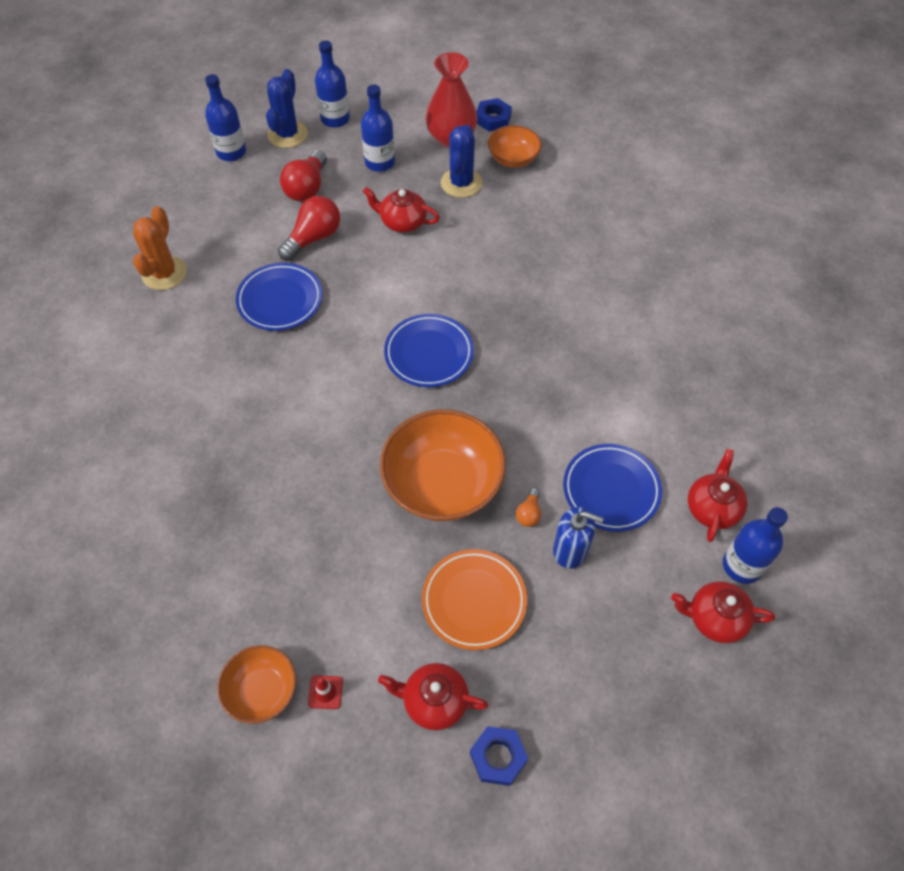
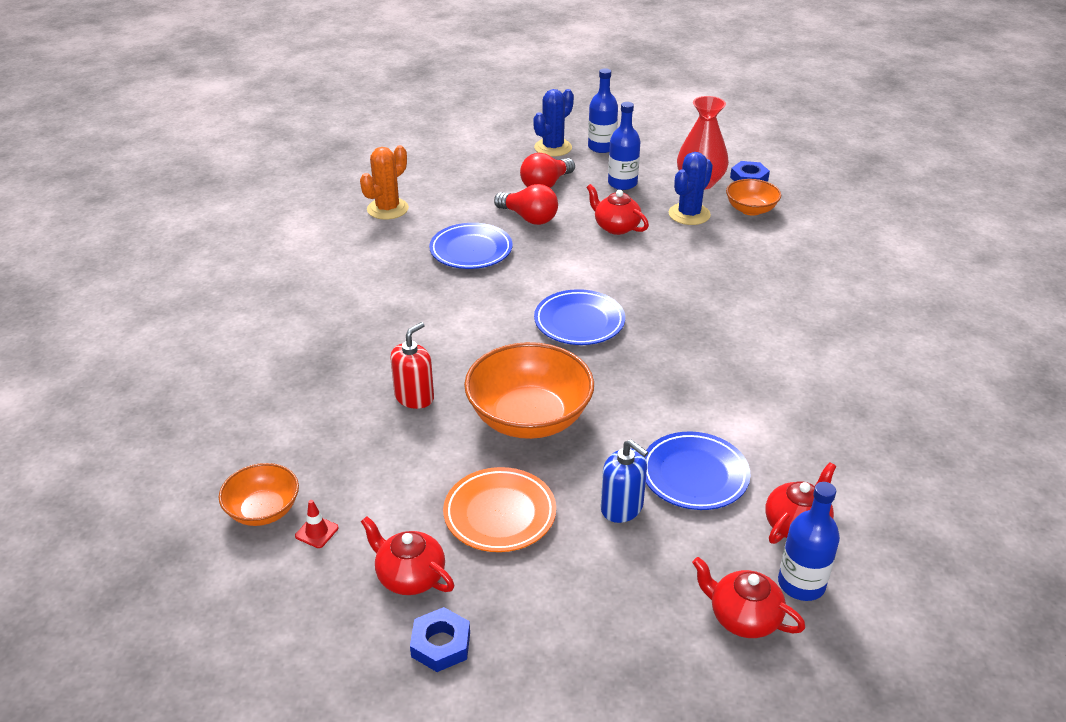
camera: 25 degrees right, 20 degrees down
blue bottle [205,74,246,161] -> none
red light bulb [278,196,340,261] -> red light bulb turned 60 degrees clockwise [494,184,558,225]
orange light bulb [516,488,541,527] -> none
none -> red soap dispenser [390,322,434,409]

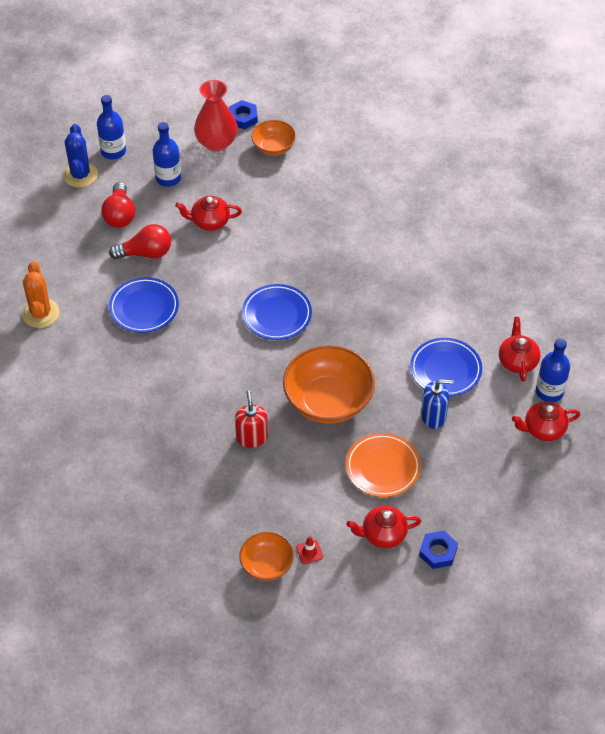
camera: 45 degrees left, 15 degrees up
blue cactus [669,152,713,225] -> none

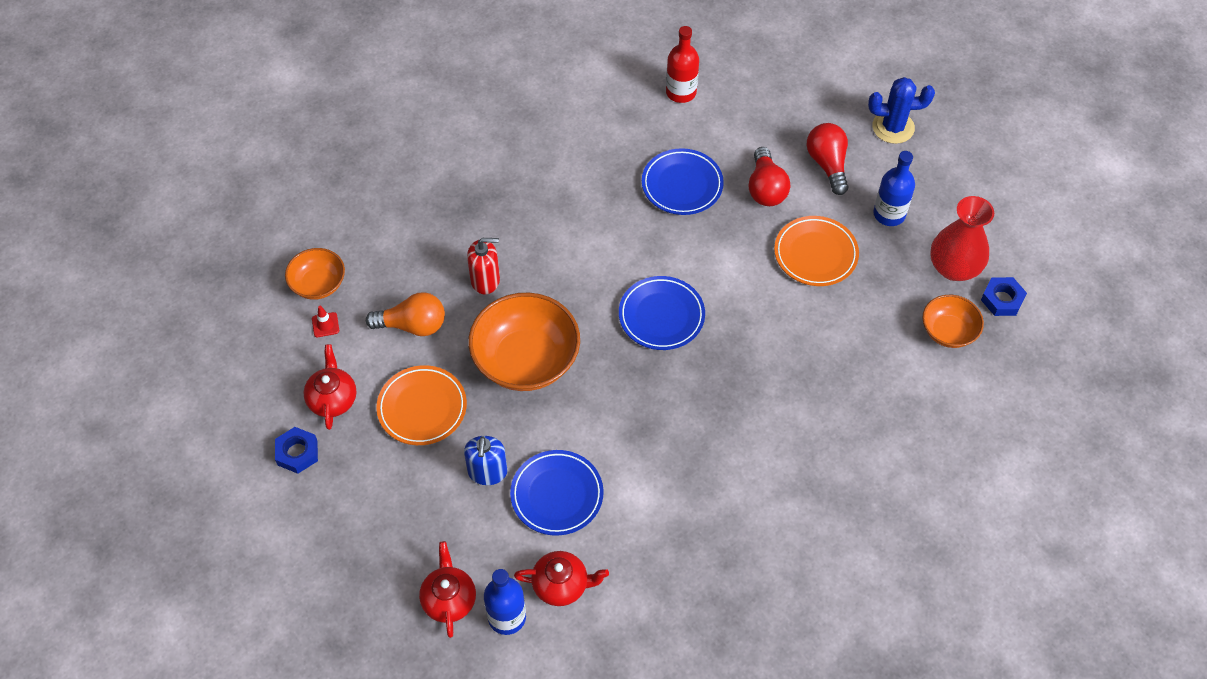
camera: 95 degrees right, 5 degrees up
orange cactus [22,261,60,328] -> red bottle [666,26,699,103]
blue bottle [97,95,126,160] -> none
red light bulb [101,182,135,228] -> red light bulb turned 75 degrees clockwise [806,123,848,195]
red teapot [175,196,242,231] -> orange plate [774,216,859,286]
none -> orange light bulb [366,292,445,336]

